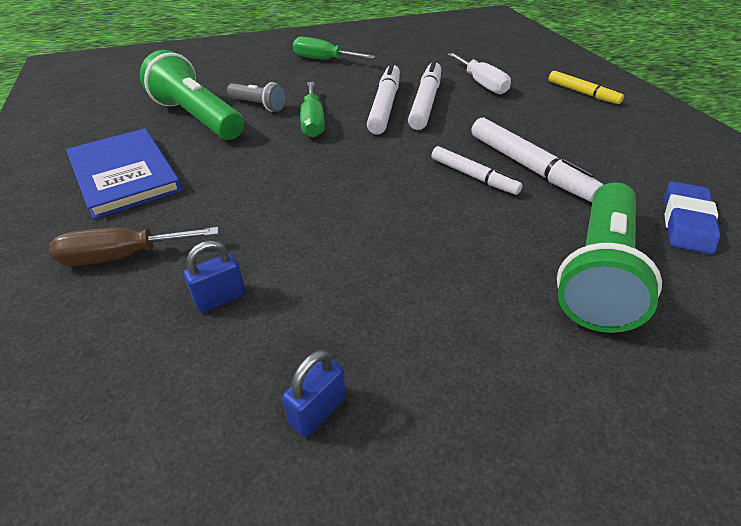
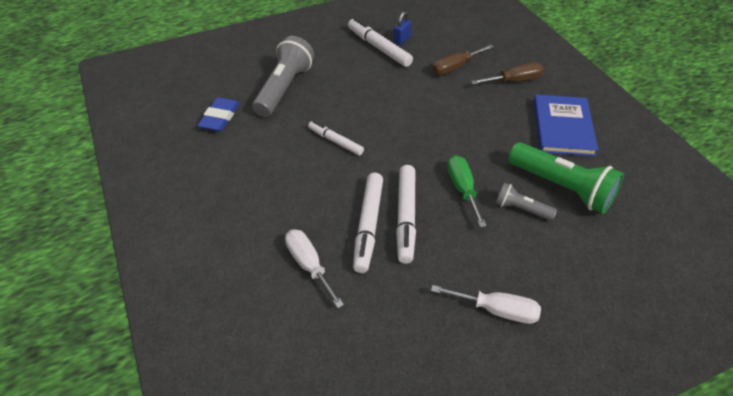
camera: 175 degrees right, 5 degrees up
blue book [66,128,182,219] -> blue book turned 45 degrees clockwise [534,95,598,156]
blue padlock [183,241,246,313] -> brown screwdriver [432,44,494,75]
green screwdriver [293,37,375,59] -> white screwdriver [431,285,541,324]
white marker [471,118,603,202] -> white marker moved to [348,18,413,67]
yellow marker [548,71,624,104] -> none
green flashlight [557,182,662,333] -> grey flashlight [252,36,314,117]

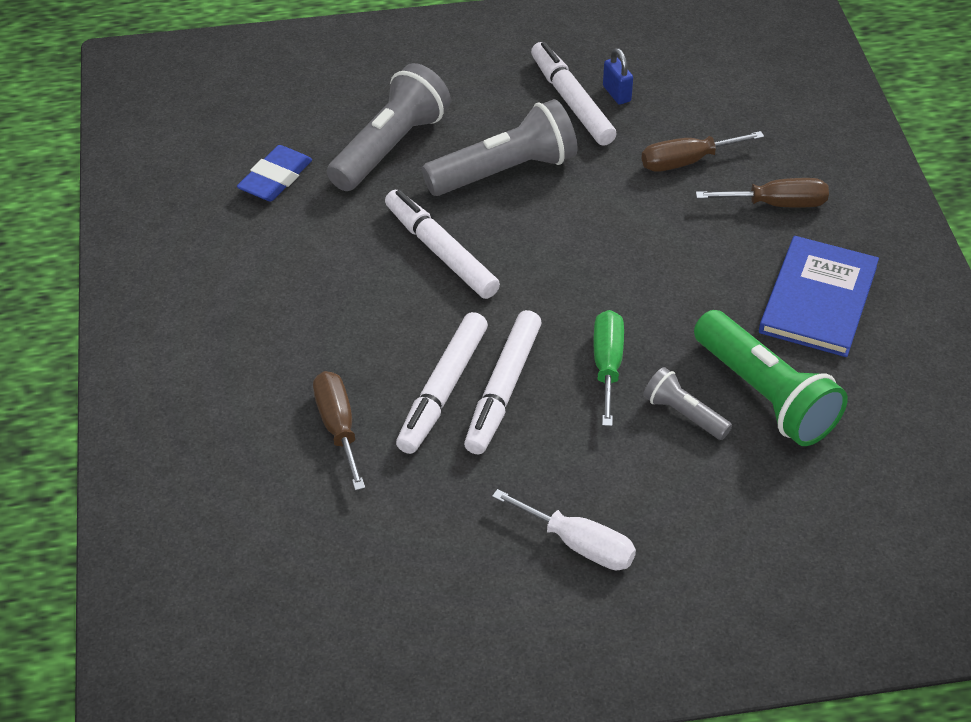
camera: 15 degrees right, 0 degrees up
white screwdriver [285,229,344,308] -> brown screwdriver [313,371,365,491]
white marker [308,121,364,156] -> white marker [385,190,500,299], size x1.57
blue padlock [394,12,412,45] -> blue padlock turned 75 degrees counterclockwise [603,48,633,105]
none -> grey flashlight [422,99,577,196]

